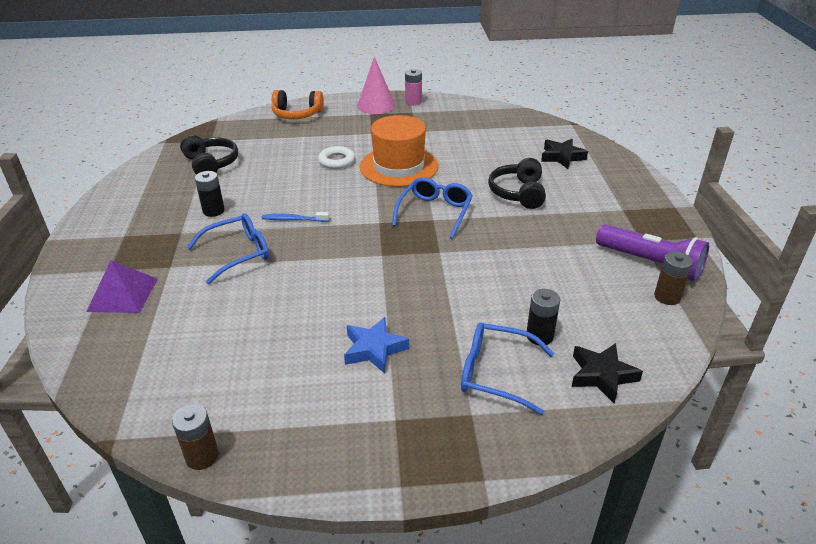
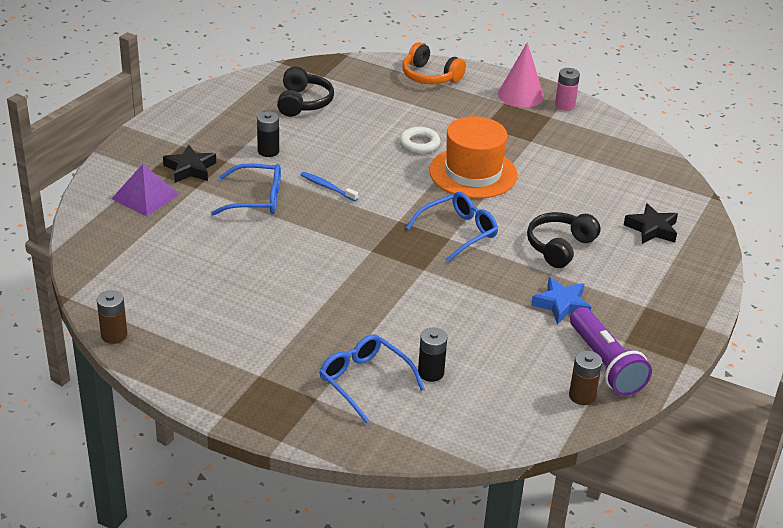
camera: 30 degrees right, 0 degrees up
blue star [344,317,409,374] -> blue star moved to [531,277,591,325]
black star [571,343,643,403] -> black star moved to [163,145,216,183]

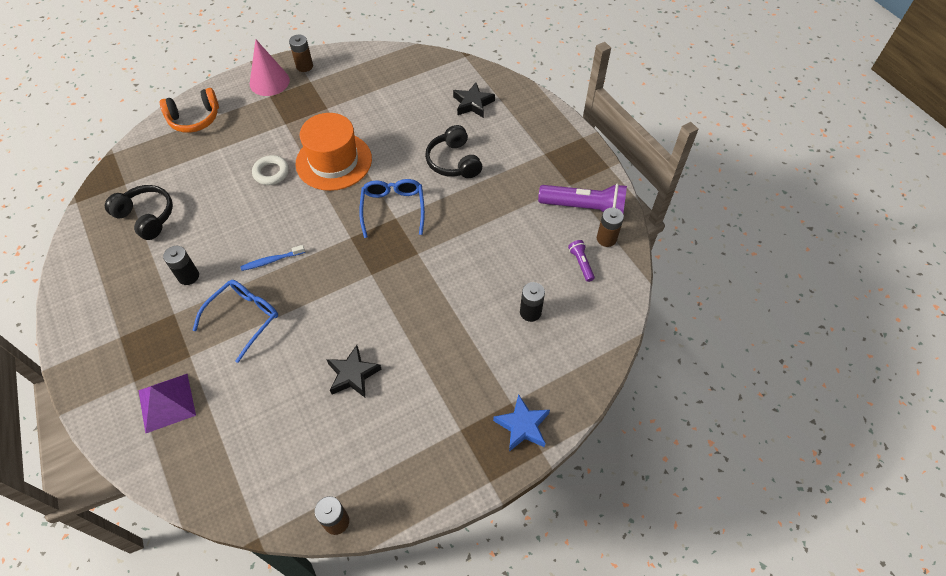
camera: 55 degrees left, 20 degrees up
black star [163,145,216,183] -> black star moved to [326,345,382,397]
blue glasses [320,334,425,424] -> none
blue star [531,277,591,325] -> blue star moved to [493,394,550,452]
pink battery [555,68,580,111] -> brown battery [289,35,313,72]
none -> purple flashlight [568,240,595,282]

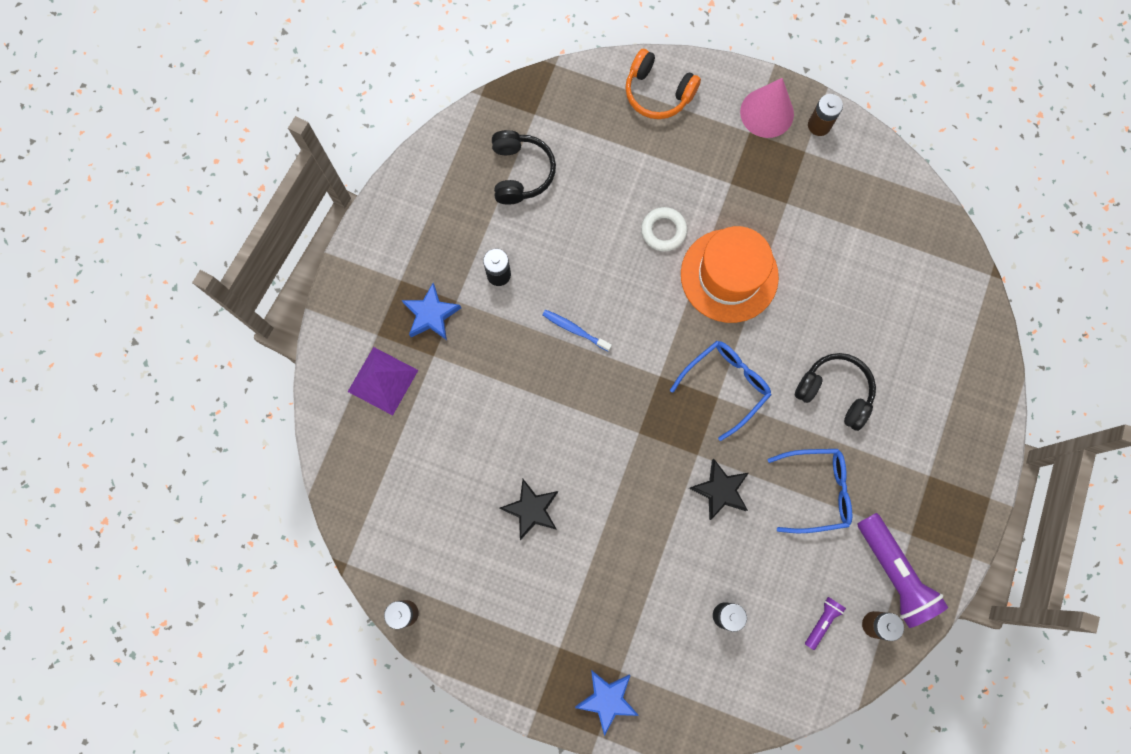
camera: 50 degrees right, 20 degrees up
blue glasses [193,280,278,363] -> blue glasses moved to [768,449,852,533]
black headphones [425,125,482,178] -> black headphones turned 90 degrees clockwise [795,353,876,431]
black star [453,83,495,118] -> black star moved to [689,459,748,520]
none -> blue star [402,283,461,340]

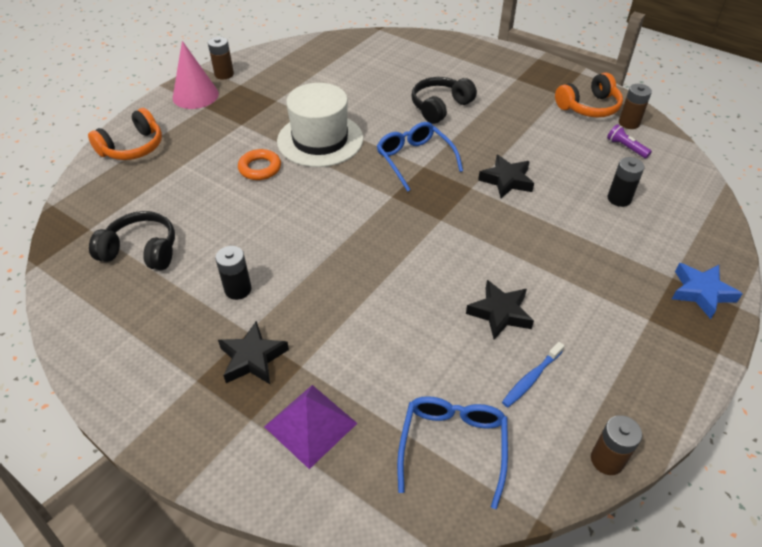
camera: 75 degrees left, 30 degrees down
blue star [402,283,461,340] -> black star [218,321,289,384]
blue toothbrush [543,310,612,351] -> blue toothbrush moved to [502,342,564,407]
white ring [641,207,688,252] -> orange ring [238,149,281,180]
orange hat [681,226,779,323] -> white hat [277,83,363,167]
blue glasses [768,449,852,533] -> blue glasses moved to [397,396,508,509]
purple flashlight [857,513,948,628] -> orange headphones [555,72,623,117]

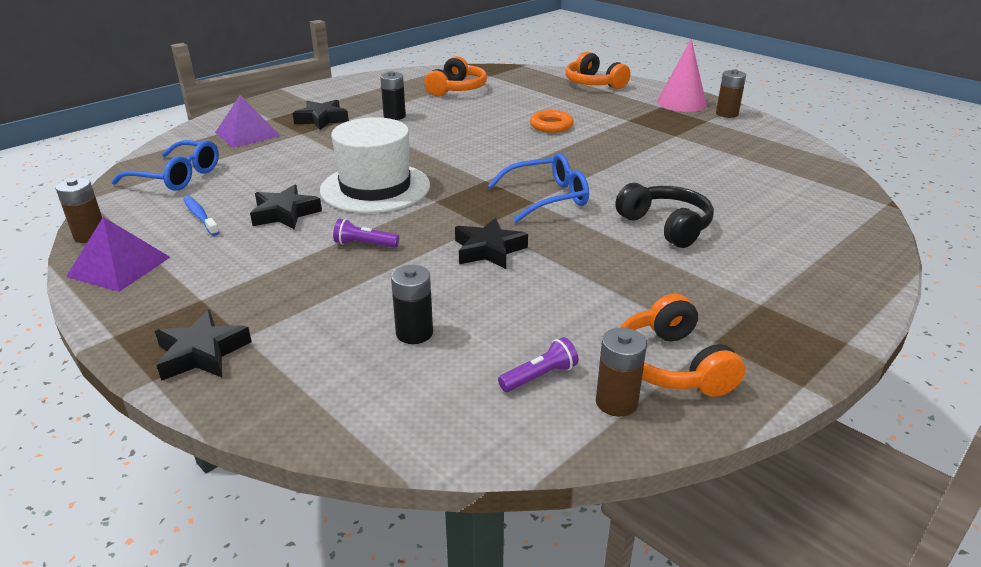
camera: 100 degrees right, 15 degrees down
black headphones [89,211,175,270] -> orange headphones [424,56,487,96]
white hat [277,83,363,167] -> white hat moved to [320,117,430,213]
blue star [672,263,743,319] -> black star [155,310,252,381]
none -> purple pyramid [66,217,170,292]
none -> purple flashlight [333,219,399,248]

